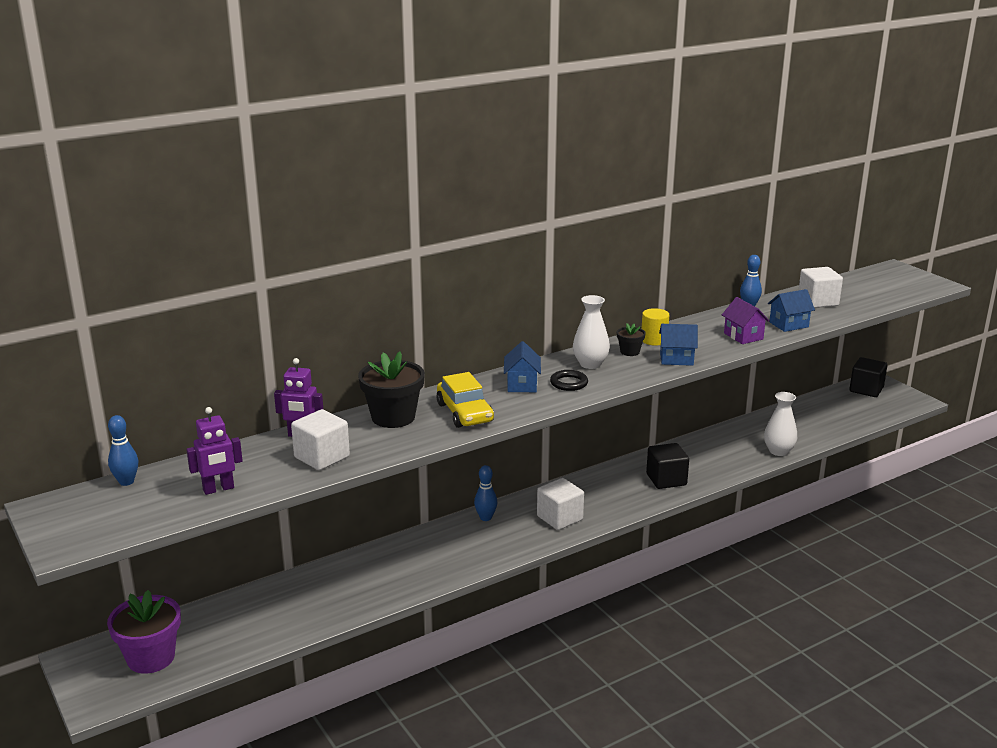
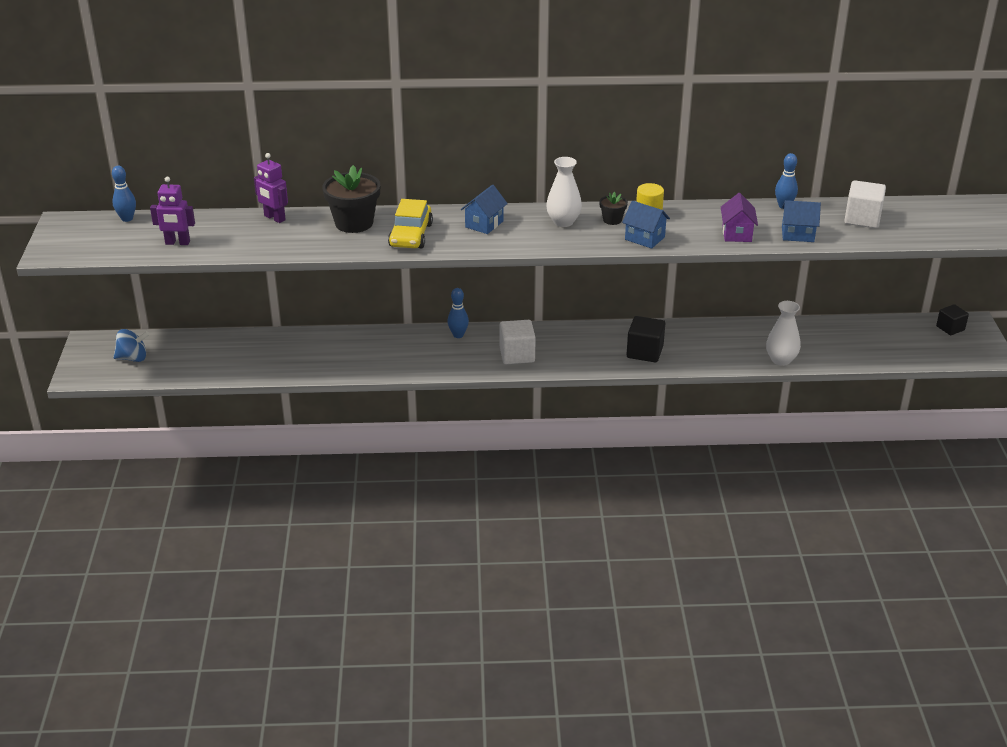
camera: 30 degrees right, 10 degrees up
purple flower pot [107,590,181,673] -> blue spinning top [113,329,150,362]
white cube [291,409,350,470] -> none
black ring [550,370,588,391] -> none
black cube [849,357,888,397] -> black cube [936,304,969,335], size x0.66

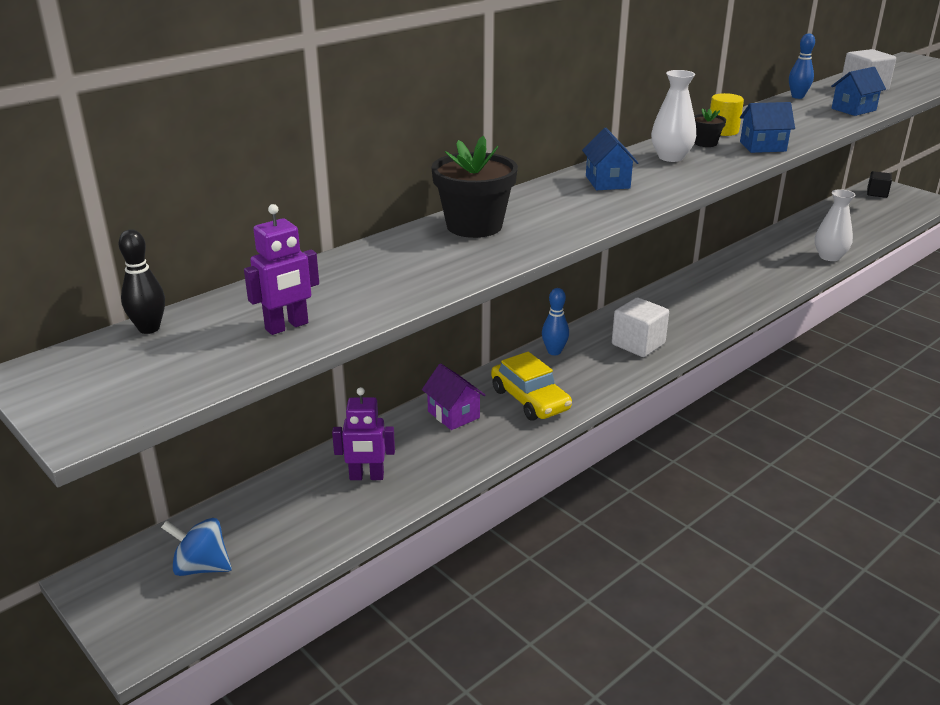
camera: 40 degrees left, 5 degrees down
blue bowling pin [112,166,136,222] -> black bowling pin [119,229,165,334]
blue spinning top [113,329,150,362] -> blue spinning top turned 120 degrees counterclockwise [161,518,232,576]
purple robot [254,153,288,223] -> purple robot moved to [332,387,395,480]
yellow car [388,199,433,248] -> yellow car moved to [491,352,572,421]
black cube [627,316,665,362] -> none
purple house [721,193,758,242] -> purple house moved to [422,363,485,430]

